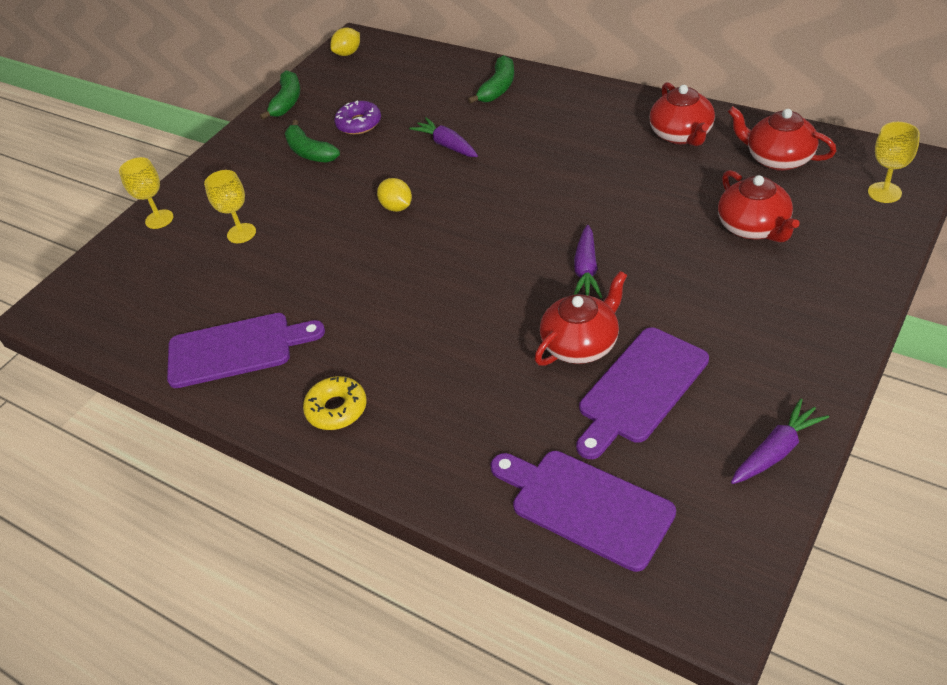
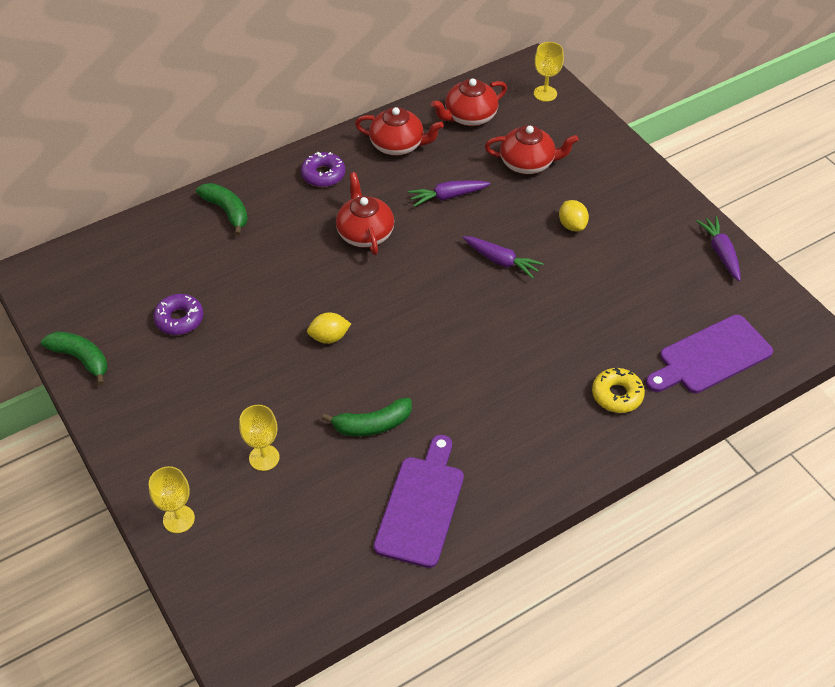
camera: 70 degrees left, 5 degrees up
green banana [285,120,340,163] -> green banana moved to [322,398,412,436]
yellow donut [303,376,367,430] -> yellow donut moved to [592,367,645,413]
yellow lemon [330,28,360,56] -> yellow lemon moved to [559,200,589,231]
purple carrot [409,117,478,157] -> purple carrot moved to [408,180,490,207]
red teapot [535,271,627,366] -> red teapot moved to [336,172,394,255]
purple cutting board [576,327,709,459] -> none
none -> purple donut [301,152,345,187]

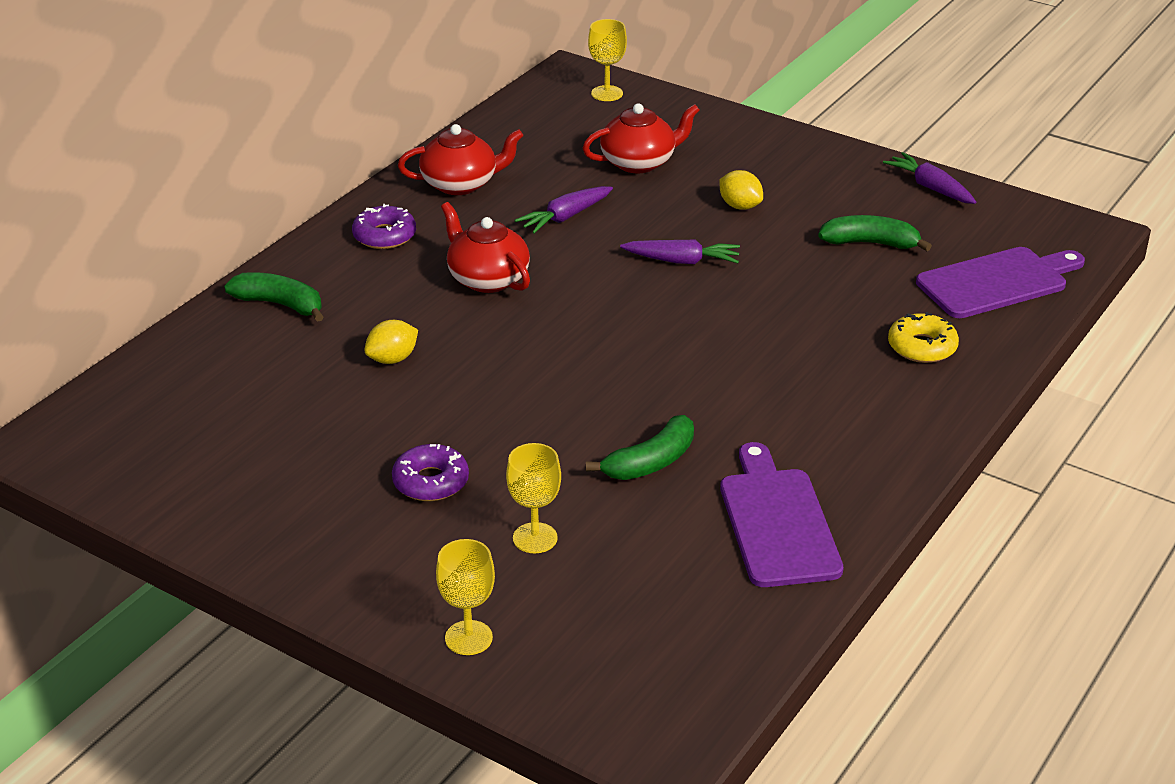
camera: 25 degrees left, 15 degrees down
green banana [41,331,108,385] -> green banana moved to [818,215,932,251]
purple donut [153,294,204,335] -> purple donut moved to [392,444,469,501]
yellow lemon [307,312,351,344] -> yellow lemon moved to [364,320,418,364]
red teapot [431,78,507,126] -> none
purple cutting board [646,315,773,393] -> purple cutting board turned 150 degrees counterclockwise [916,247,1085,318]

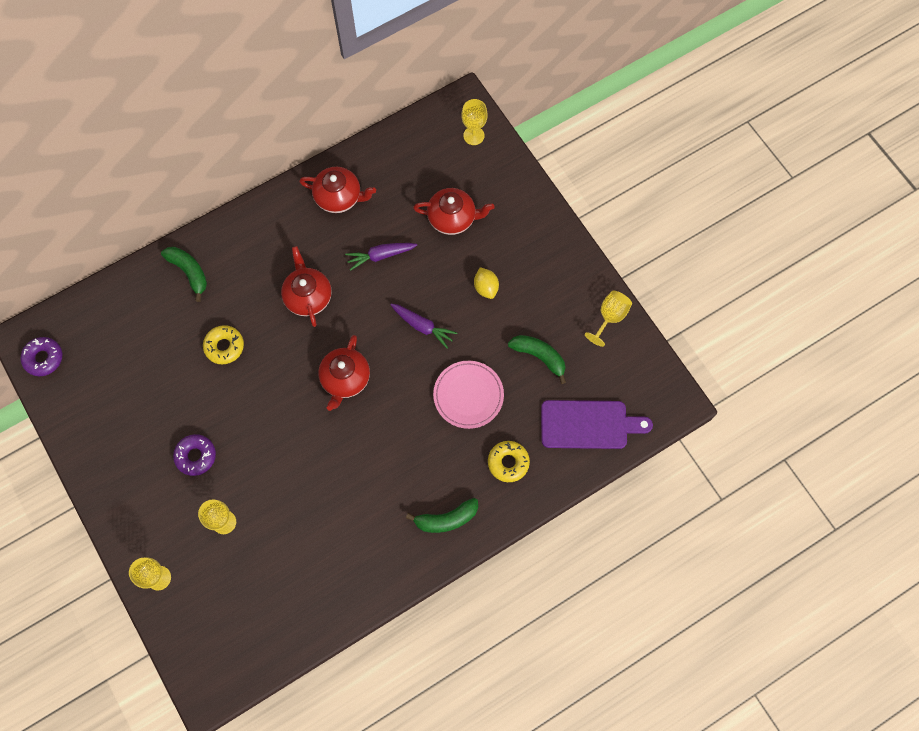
camera: 25 degrees right, 35 degrees up
purple donut [352,204,416,249] -> purple donut moved to [21,337,62,376]
yellow lemon [364,320,418,364] -> yellow donut [203,325,244,364]
green banana [586,415,694,480] -> green banana moved to [406,498,478,533]
purple cutting board [720,442,844,587] -> none
purple carrot [883,152,976,204] -> yellow goblet [585,291,632,347]
none -> red teapot [318,335,370,411]
none -> pink plate [433,361,504,429]

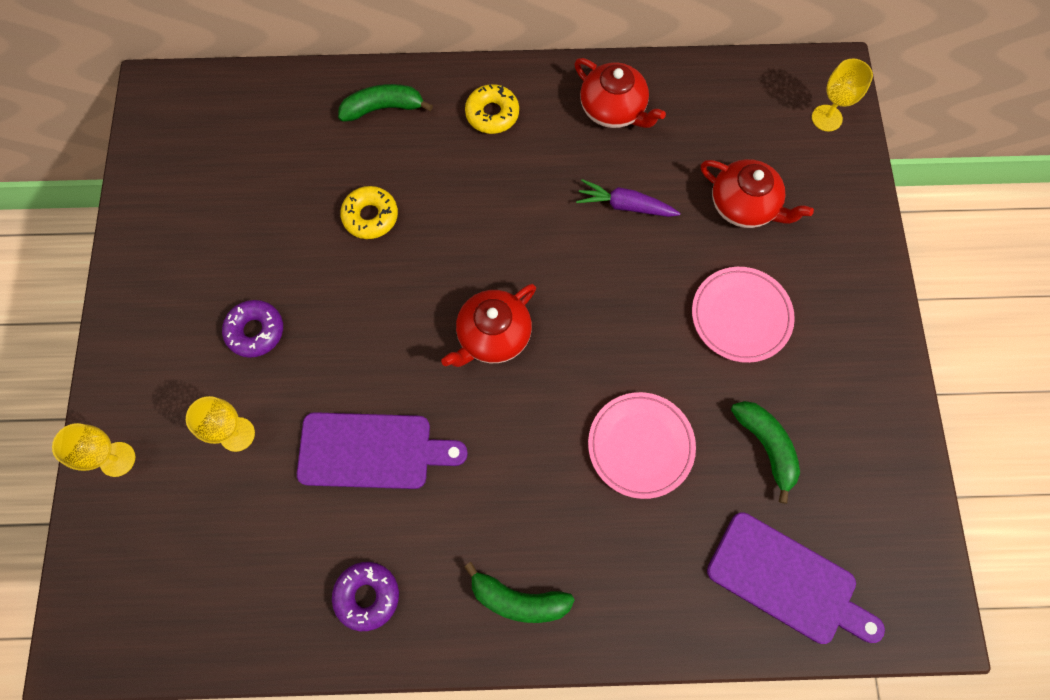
camera: 30 degrees right, 0 degrees up
purple donut [21,337,62,376] -> purple donut moved to [332,562,399,631]
green banana [161,247,207,302] -> green banana turned 90 degrees counterclockwise [338,84,433,122]
red teapot [281,246,332,327] -> none
purple carrot [390,304,457,349] -> none
yellow lemon [474,267,499,299] -> pink plate [692,267,795,363]
yellow donut [488,441,530,482] -> yellow donut moved to [465,84,519,134]
yellow goblet [585,291,632,347] -> none
none -> purple cutting board [297,412,468,489]

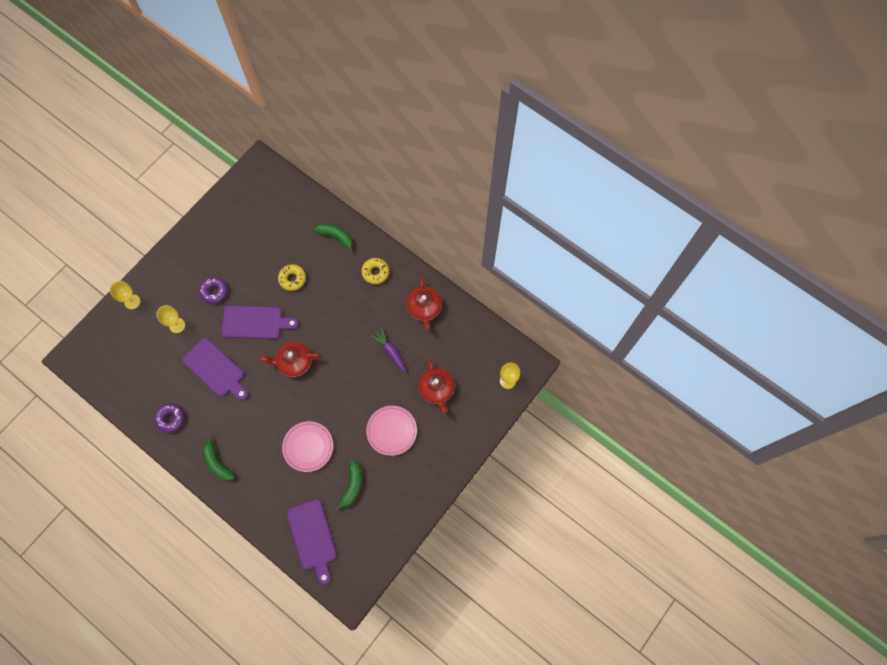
camera: 40 degrees right, 0 degrees up
none -> purple cutting board [221,306,299,339]

